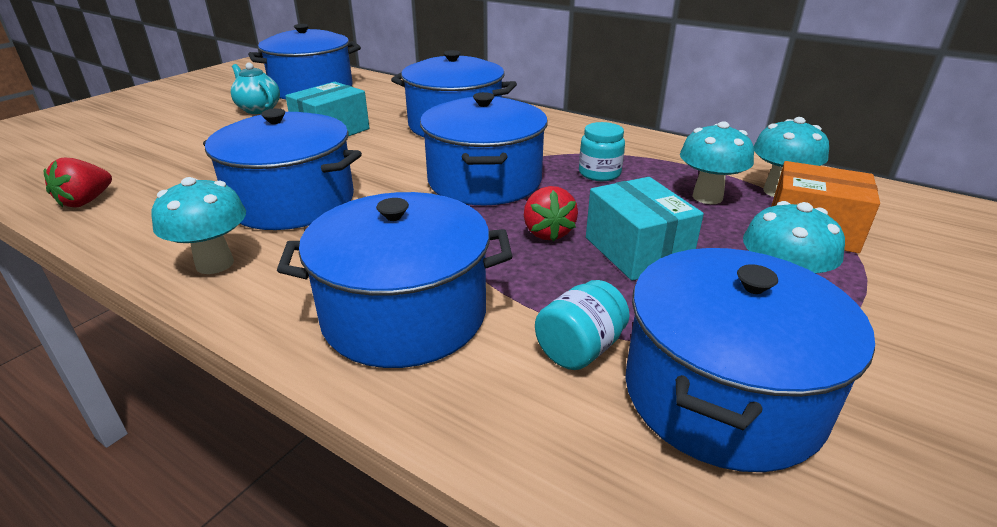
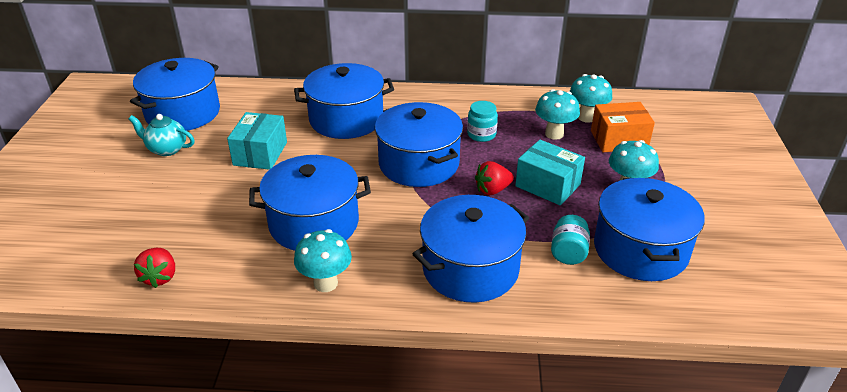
camera: 30 degrees left, 5 degrees up
red strawberry [524,186,578,242] -> red strawberry turned 105 degrees clockwise [475,161,514,195]

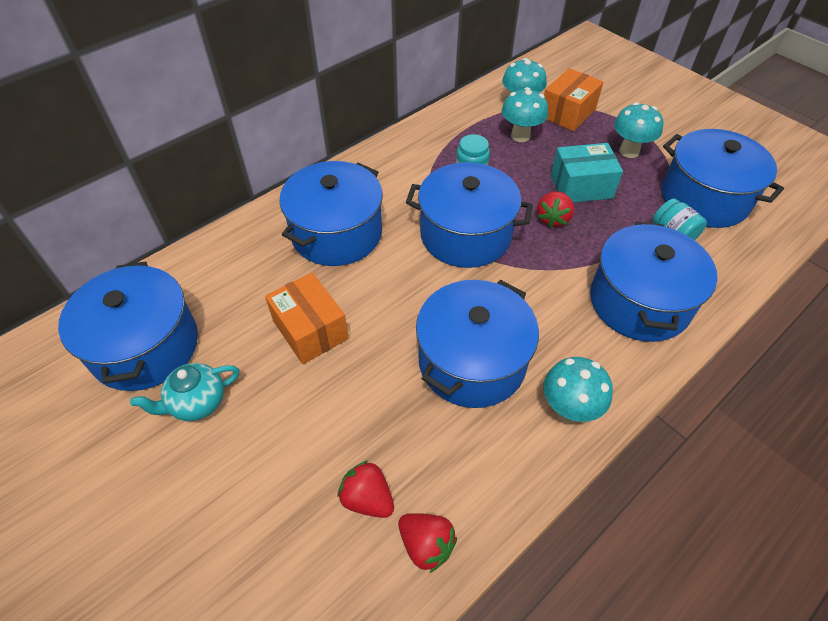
camera: 45 degrees left, 15 degrees up
turquoise box [227,112,287,170] -> orange box [265,273,349,364]
none -> red strawberry [337,461,394,518]

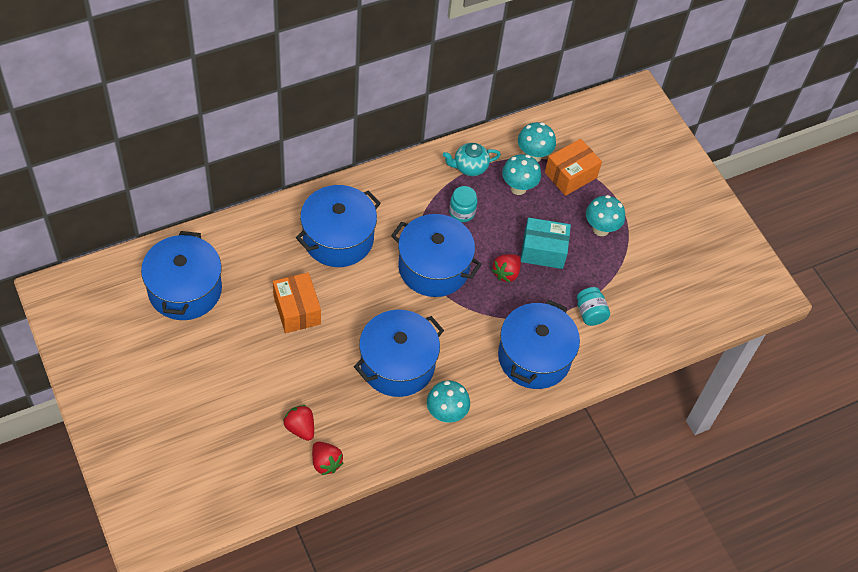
camera: 10 degrees right, 5 degrees up
turquoise teapot [130,363,239,421] -> turquoise teapot moved to [443,143,501,176]
blue pot [662,129,784,228] -> none

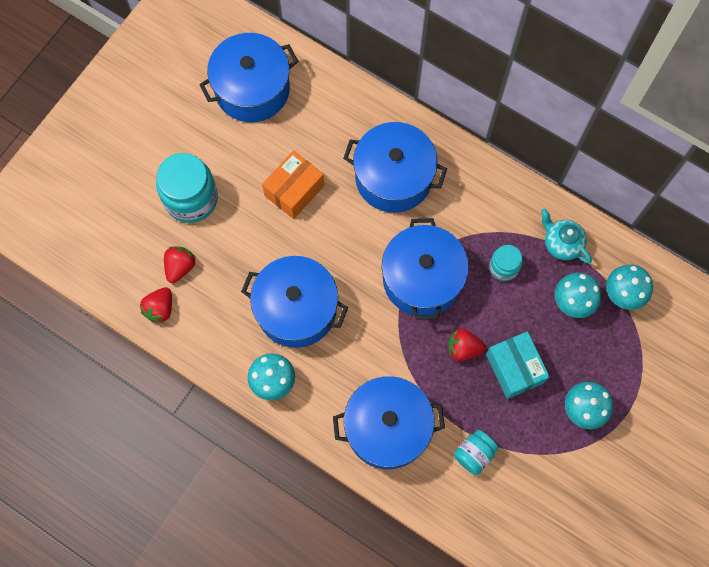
camera: 65 degrees right, 15 degrees up
orange box [545,139,602,196] -> none
none -> turquoise jar [156,153,218,223]

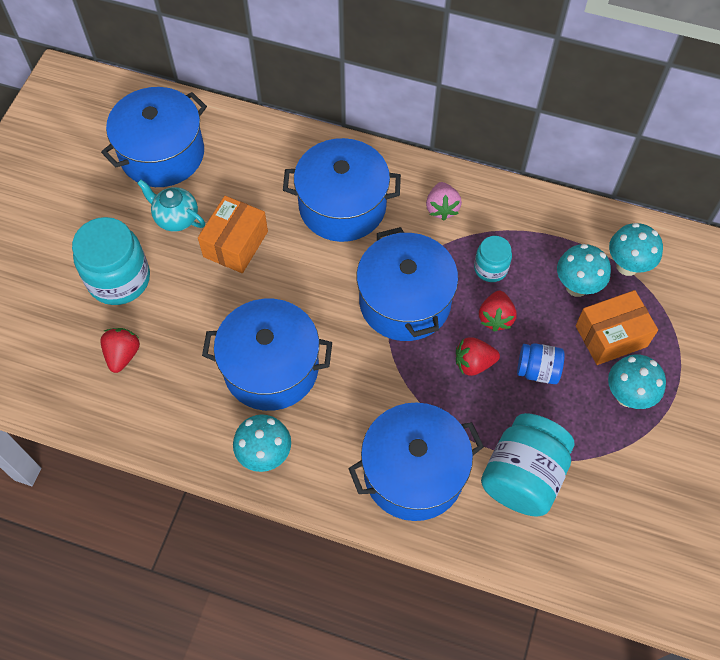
camera: 15 degrees left, 10 degrees down
red strawberry [140,287,172,323] -> red strawberry moved to [479,291,517,332]
turquoise jar [454,430,499,475] -> turquoise jar [481,413,574,517], size x1.84
turquoise box [486,331,550,399] -> blue jar [517,343,565,384]
turquoise teapot [541,209,592,264] -> turquoise teapot moved to [137,179,205,232]
none -> pink strawberry [426,182,462,221]
none -> orange box [575,290,658,365]

